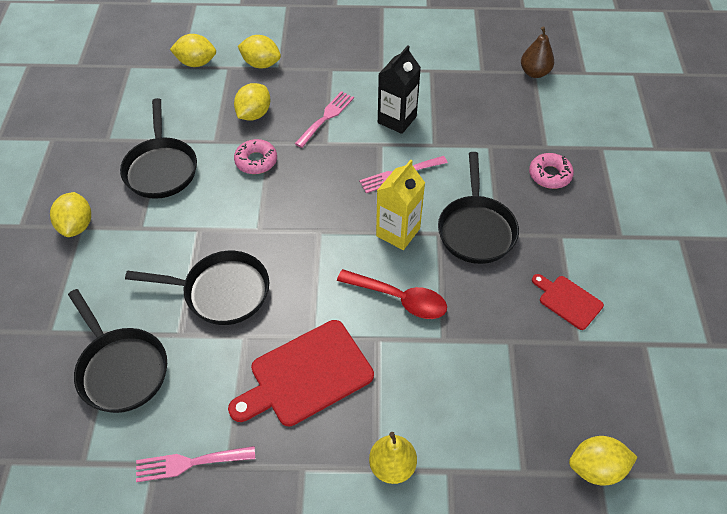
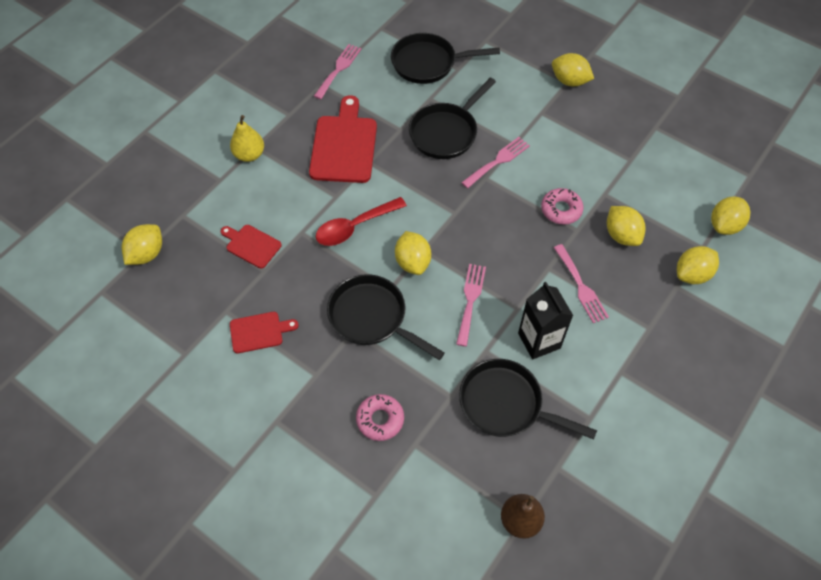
camera: 125 degrees right, 5 degrees up
black pan [120,98,197,199] -> black pan moved to [459,359,597,440]
yellow carton [376,160,425,250] -> yellow lemon [395,231,431,275]
none -> red cutting board [221,225,282,269]
none -> pink fork [461,137,530,188]

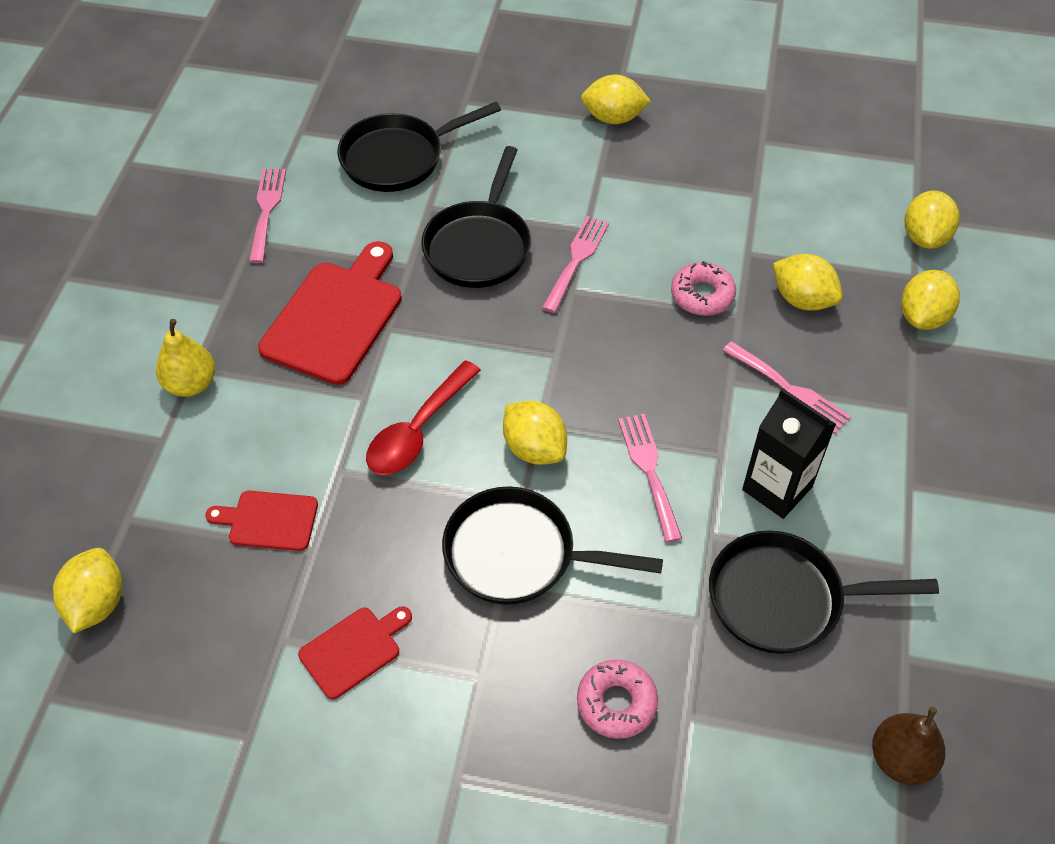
camera: 25 degrees left, 5 degrees down
red cutting board [309,95,377,183] -> red cutting board turned 45 degrees clockwise [258,241,402,385]

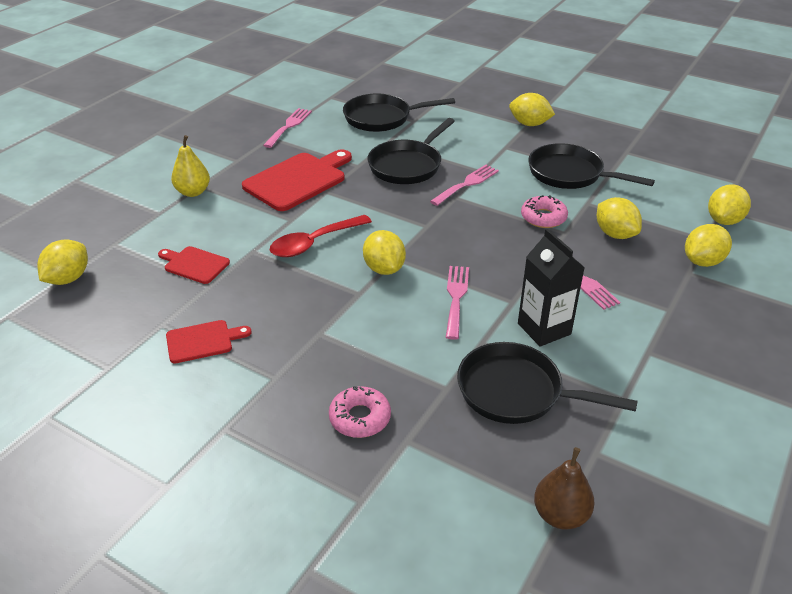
camera: 20 degrees right, 15 degrees down
black pan [442,486,663,605] -> black pan moved to [528,143,655,189]

